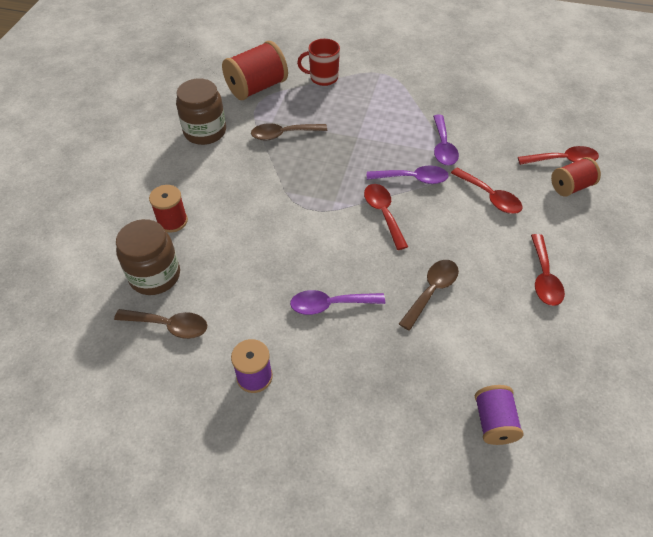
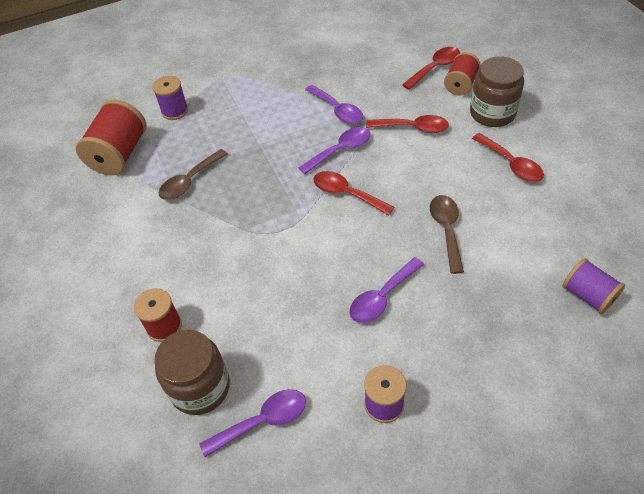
camera: 35 degrees left, 0 degrees up
brown spoon [114,309,207,339] -> purple spoon [199,389,306,457]
brown jar [176,78,226,145] -> brown jar moved to [470,56,524,127]
red mug [297,39,340,86] -> purple spool [152,76,188,120]

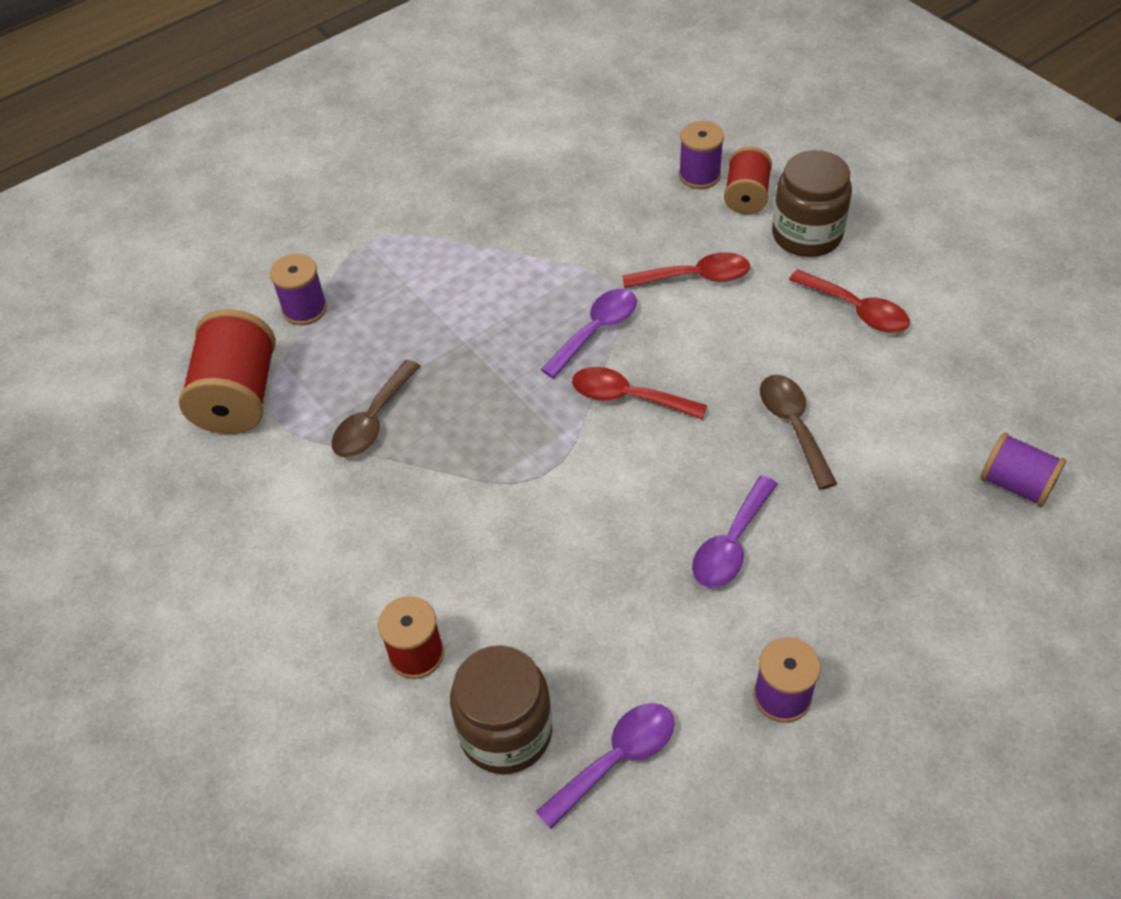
camera: 15 degrees left, 0 degrees up
purple spoon [305,85,363,124] -> none
red spoon [402,47,460,90] -> purple spool [679,121,724,189]

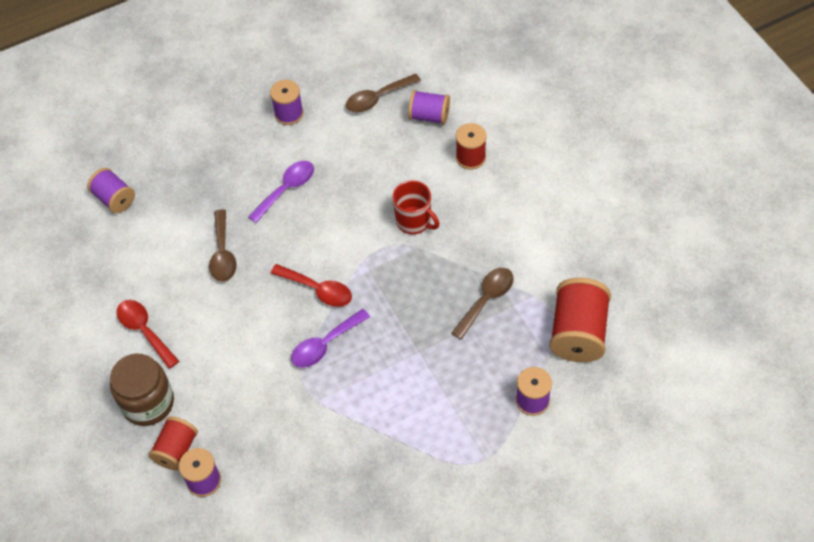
camera: 170 degrees left, 5 degrees up
brown jar [450,645,552,774] -> purple spool [408,90,450,125]
purple spoon [535,703,675,829] -> brown spoon [346,74,421,113]
red spoon [622,252,750,288] -> none
none -> red mug [392,180,440,234]

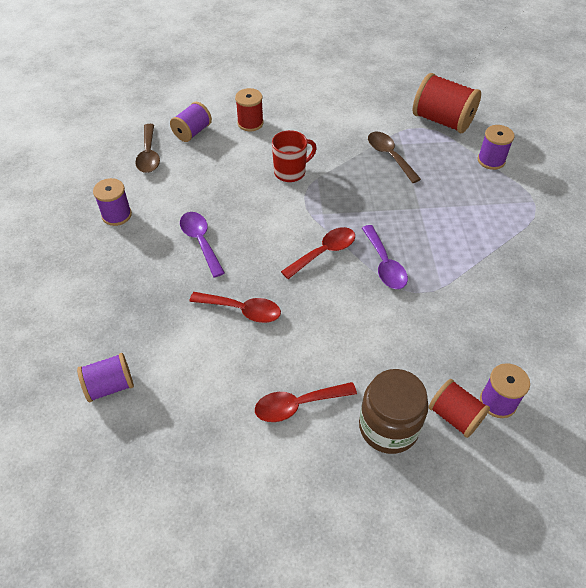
camera: 70 degrees left, 5 degrees down
brown spoon [209,209,237,282] -> red spoon [189,292,281,323]

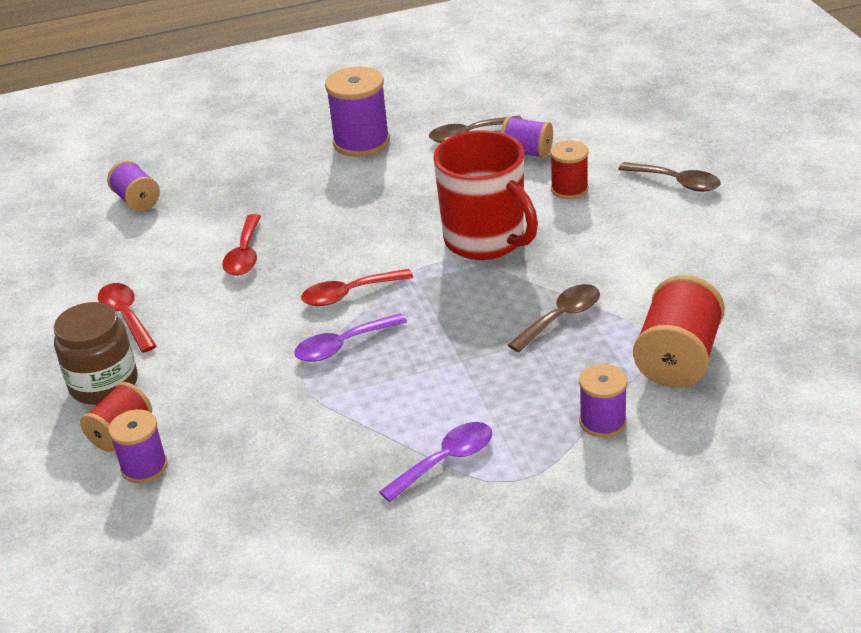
camera: 80 degrees right, 15 degrees down
purple spool [93,178,132,226] -> purple spool [325,67,390,157], size x1.64
purple spoon [180,212,225,278] -> purple spoon moved to [379,422,492,502]
red mug [272,130,317,182] -> red mug [433,130,538,260], size x1.83
red spoon [281,227,355,279] -> red spoon turned 120 degrees clockwise [301,269,413,306]
none -> brown spoon [618,162,721,192]

